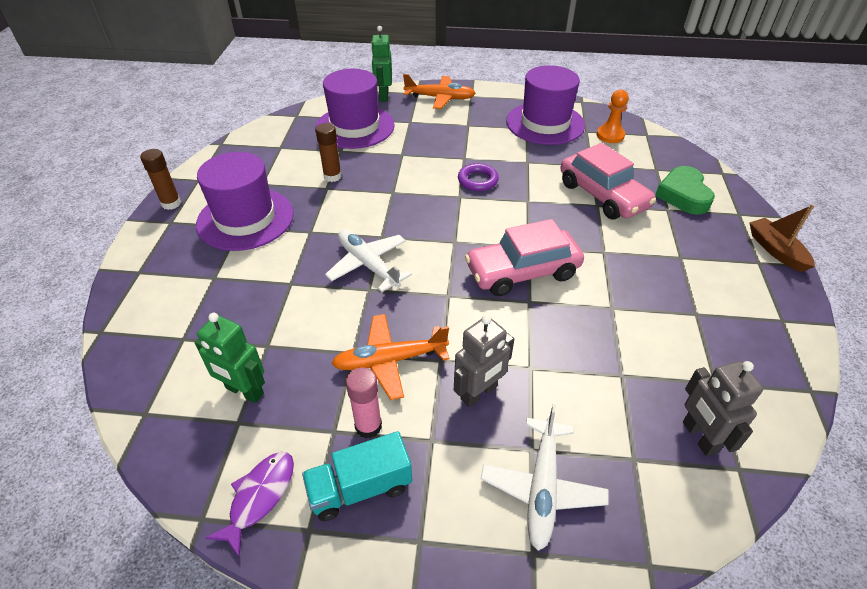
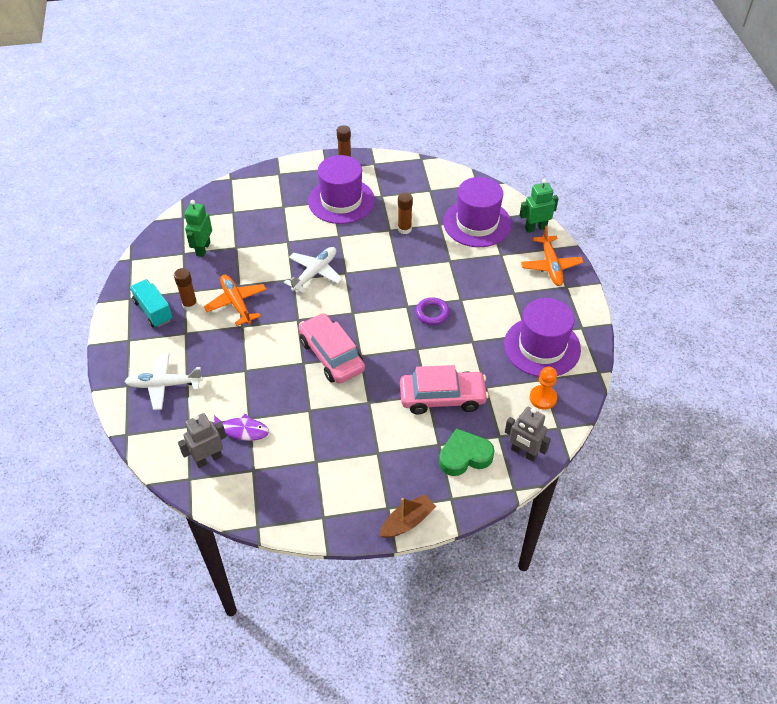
camera: 75 degrees right, 5 degrees up
purple fish [205,452,294,556] -> purple fish moved to [214,414,269,441]
pink glue stick [346,367,382,438] -> brown glue stick [174,268,198,311]
grey robot [454,315,514,408] -> grey robot moved to [505,407,551,462]
pink car [560,143,656,219] -> pink car turned 135 degrees counterclockwise [400,365,489,414]

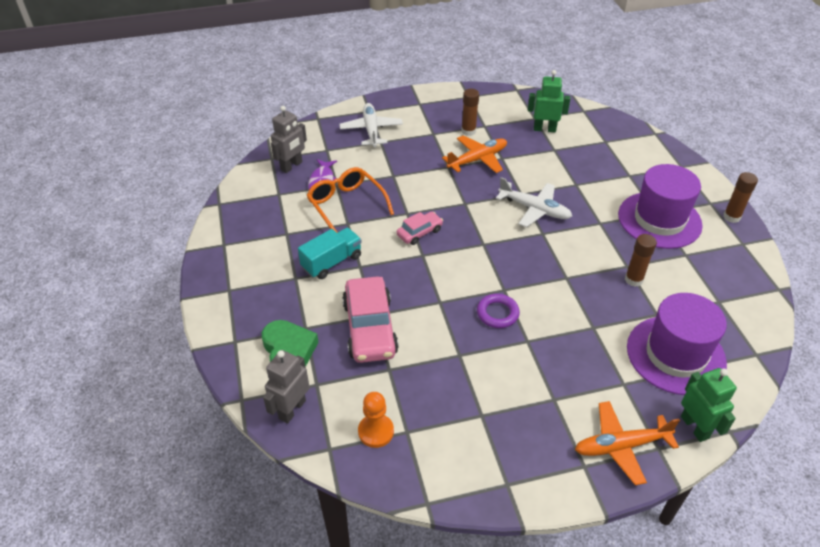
camera: 85 degrees right, 5 degrees down
turquoise truck [130,279,173,327] -> turquoise truck moved to [298,228,362,279]
grey robot [178,413,226,468] -> grey robot turned 75 degrees clockwise [271,106,307,173]
pink car [299,313,365,383] -> pink car [397,212,443,245], size x0.53
brown boat [379,494,436,538] -> none
purple hat [504,298,581,377] -> none
none -> orange glasses [306,167,394,233]

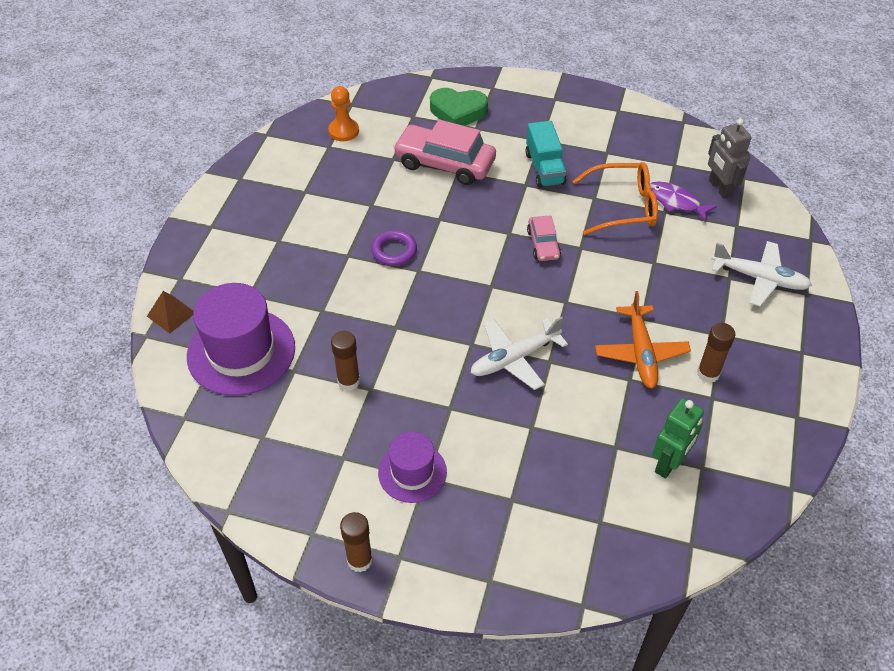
camera: 120 degrees right, 5 degrees up
grey robot [263,350,310,424] -> none
orange plane [575,401,680,485] -> none
purple hat [618,164,703,249] -> purple hat [378,431,447,503], size x0.58
green robot [681,368,737,442] -> brown pyramid [147,291,194,334]

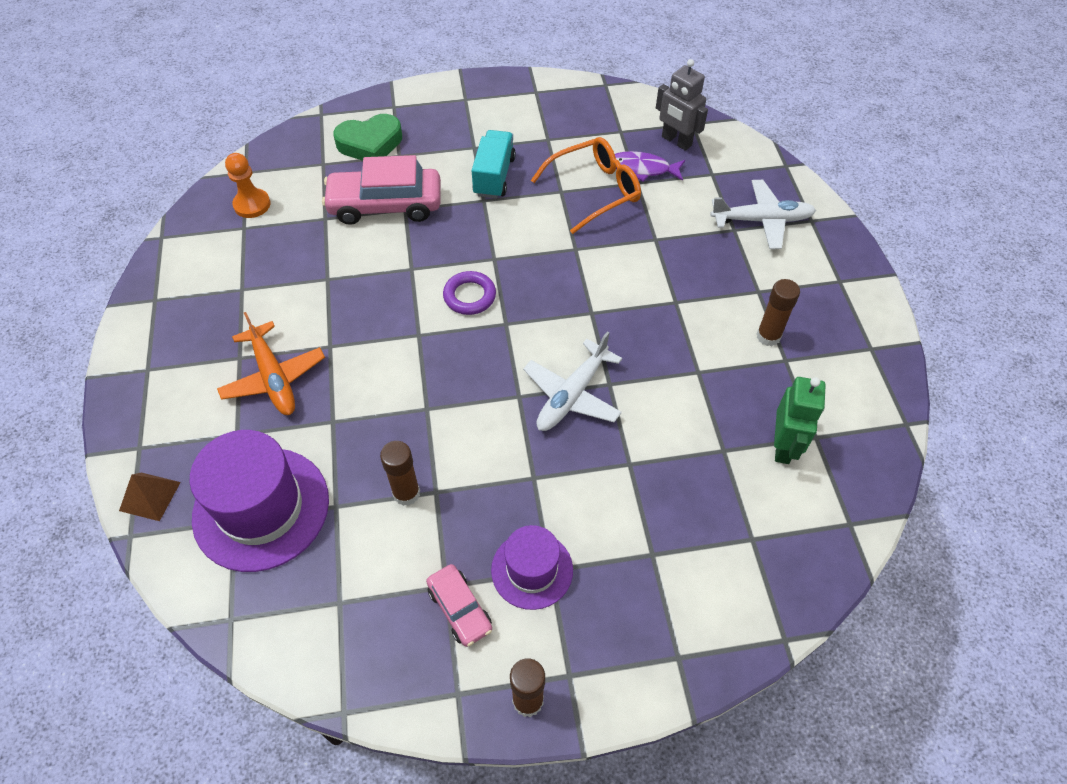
camera: 25 degrees left, 5 degrees up
purple ring [371,230,417,266] -> purple ring moved to [443,271,496,315]
turquoise truck [525,121,567,188] -> turquoise truck turned 135 degrees counterclockwise [471,130,516,199]
pink car [527,215,561,261] -> pink car moved to [426,564,492,647]
orange plane [595,291,691,388] -> orange plane moved to [217,312,325,415]

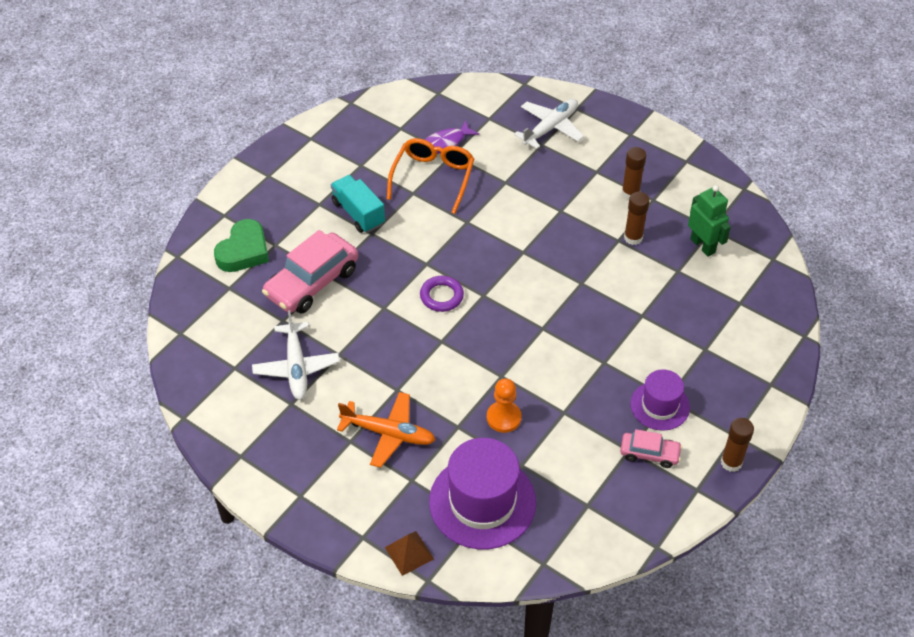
camera: 45 degrees left, 5 degrees down
orange pawn [225,153,271,218] -> orange pawn moved to [487,378,522,433]
brown glue stick [380,441,420,506] -> brown glue stick moved to [624,192,650,245]
white plane [523,332,622,431] -> white plane moved to [252,310,340,400]
grey robot [656,59,708,151] -> none

